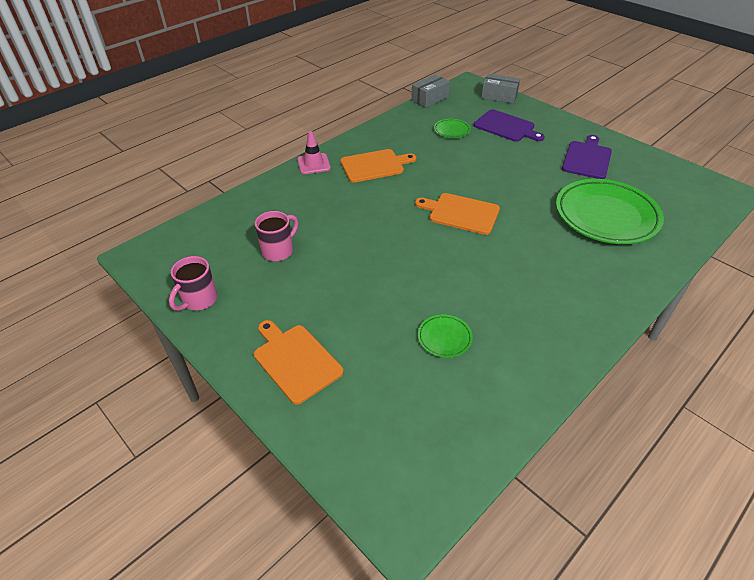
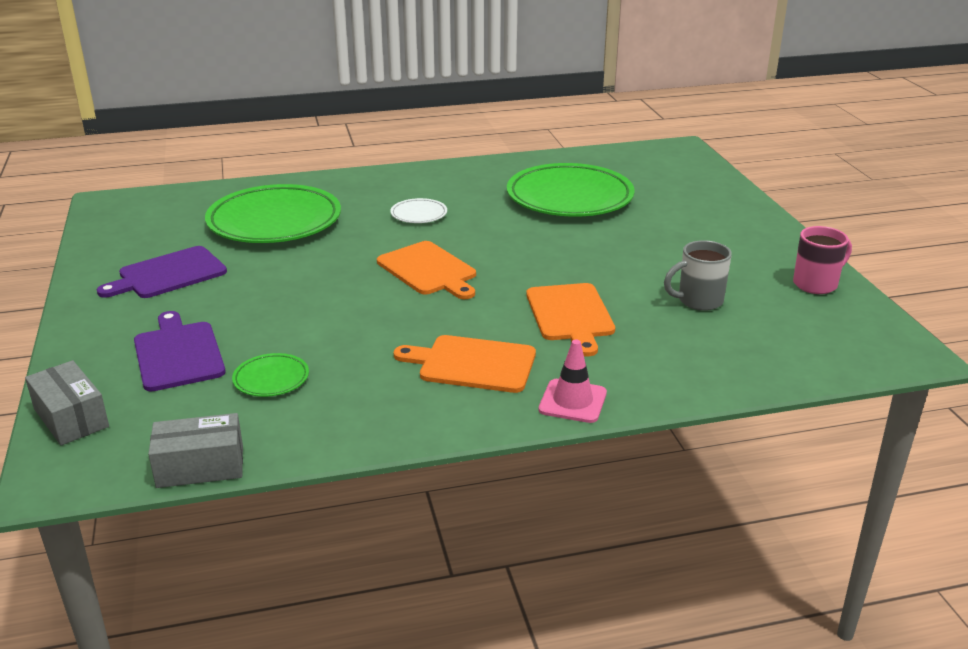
camera: 150 degrees left, 15 degrees down
orange cutting board [254,320,343,404] -> orange cutting board moved to [526,283,615,356]
pink mug [255,211,298,261] -> grey mug [664,240,732,311]
green plate [418,314,473,358] -> green plate [507,163,635,217], size x2.31
none -> white plate [390,198,447,223]

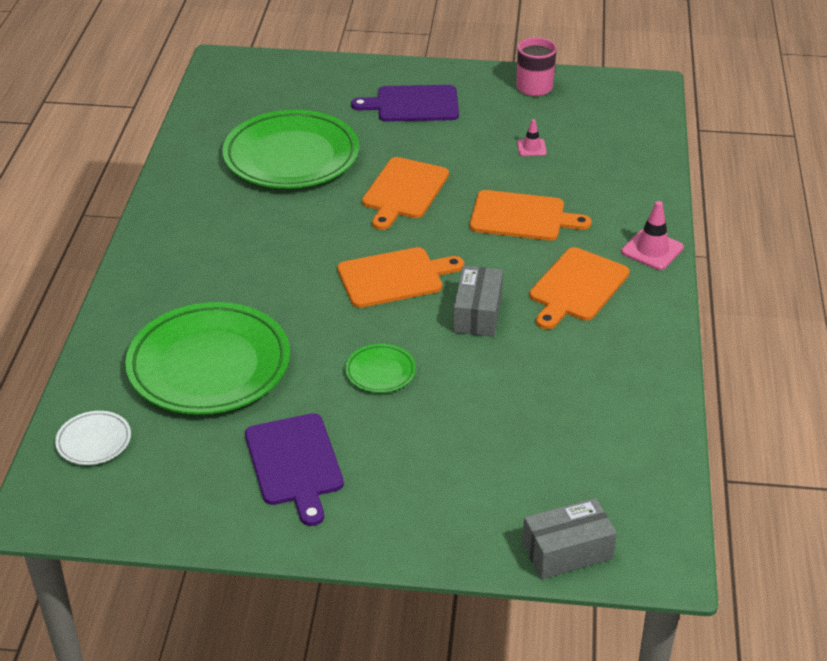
camera: 70 degrees left, 10 degrees up
purple cutting board [134,311,225,391] -> purple cutting board moved to [351,85,459,122]
grey box [148,413,243,488] -> grey box moved to [453,265,503,337]
green plate [232,353,309,397] -> green plate moved to [345,344,416,393]
white plate [390,198,447,223] -> white plate moved to [55,411,131,465]
grey mug [664,240,732,311] -> pink traffic cone [517,119,547,156]
none -> orange cutting board [362,157,449,230]

